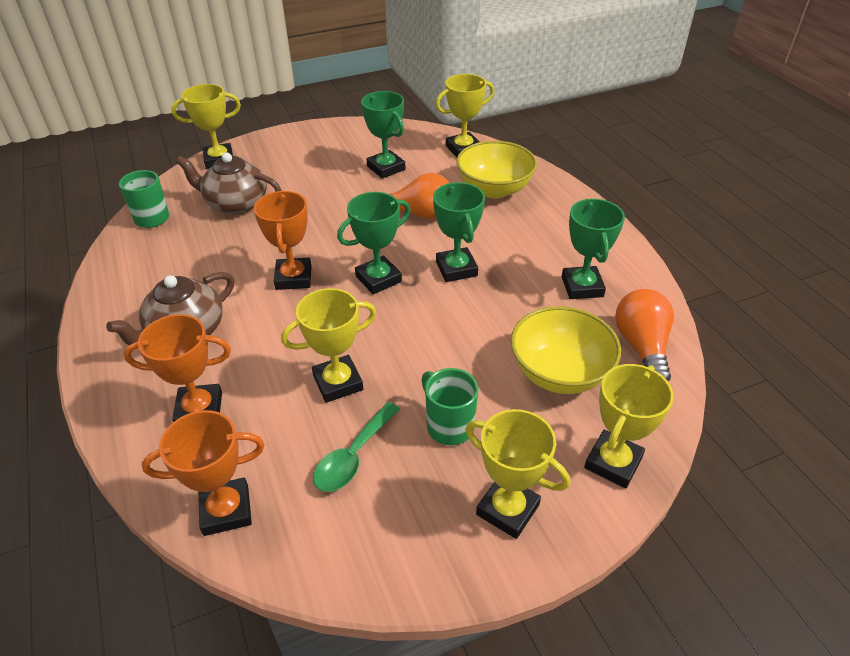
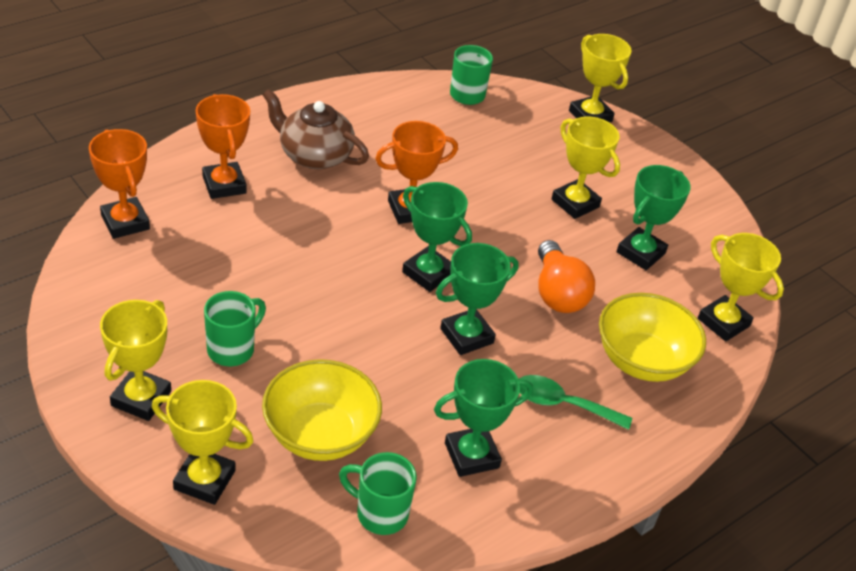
camera: 70 degrees right, 0 degrees up
brown teapot [176,152,282,214] -> none
yellow trophy [281,288,376,403] -> yellow trophy moved to [552,117,620,219]
green spoon [313,402,400,492] -> green spoon moved to [519,375,632,430]
orange light bulb [615,289,674,382] -> green mug [339,452,417,535]

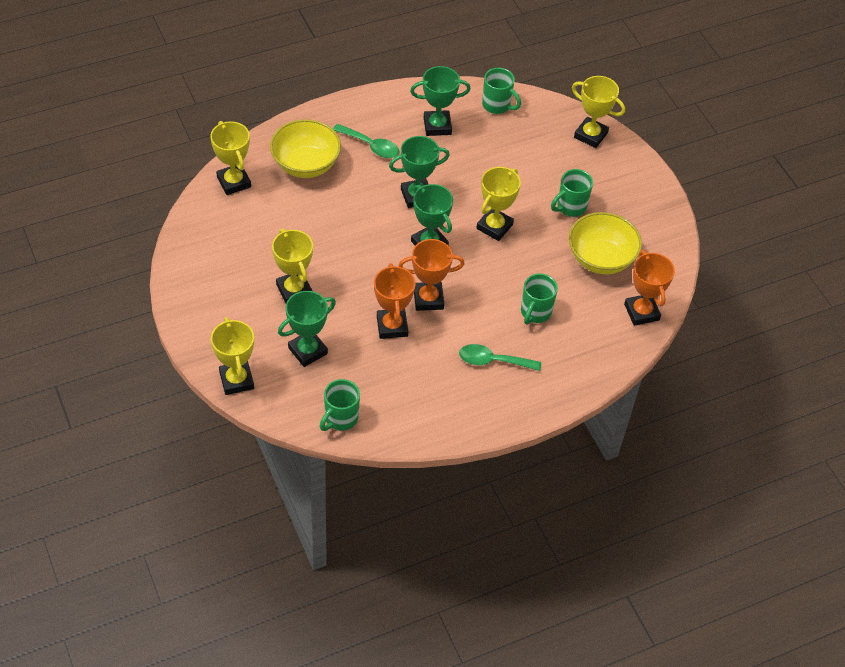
camera: 165 degrees left, 10 degrees up
yellow trophy [100,300,171,421] -> yellow trophy moved to [476,167,521,241]
orange trophy [196,94,250,199] -> orange trophy moved to [374,263,415,339]
brown teapot [262,89,369,169] -> green spoon [459,344,541,371]
yellow bowl [262,359,382,461] -> yellow bowl moved to [569,212,642,275]
orange light bulb [538,240,595,313] -> none
green trophy [617,165,691,270] -> green trophy moved to [278,291,336,367]
none -> green mug [521,273,558,325]

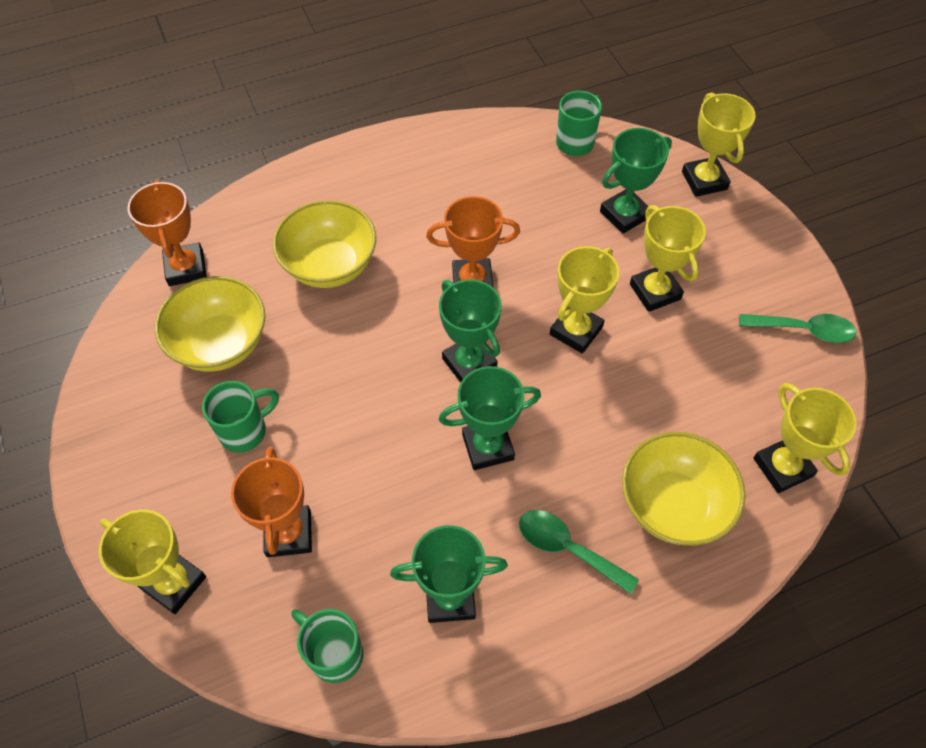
camera: 175 degrees left, 5 degrees up
orange trophy [374,263,415,339] -> orange trophy moved to [231,447,312,557]
green spoon [459,344,541,371] -> green spoon moved to [739,314,856,343]
yellow trophy [476,167,521,241] -> yellow trophy moved to [550,246,619,354]
green mug [521,273,558,325] -> yellow bowl [273,200,376,288]

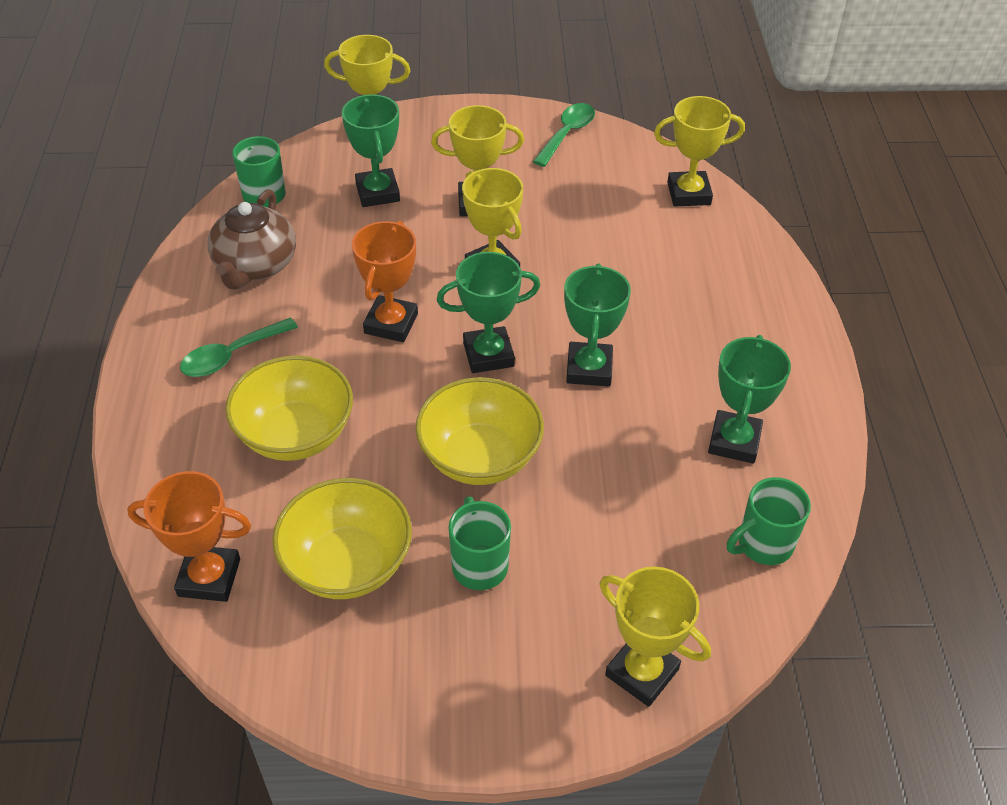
camera: 70 degrees left, 10 degrees down
yellow trophy [99,509,206,614] -> yellow trophy turned 75 degrees clockwise [600,567,711,707]
orange trophy [231,447,312,557] -> none
green spoon [519,510,639,594] -> green spoon moved to [180,317,298,377]
yellow bowl [622,432,745,546] -> yellow bowl moved to [416,377,544,485]
none -> brown teapot [207,189,296,290]

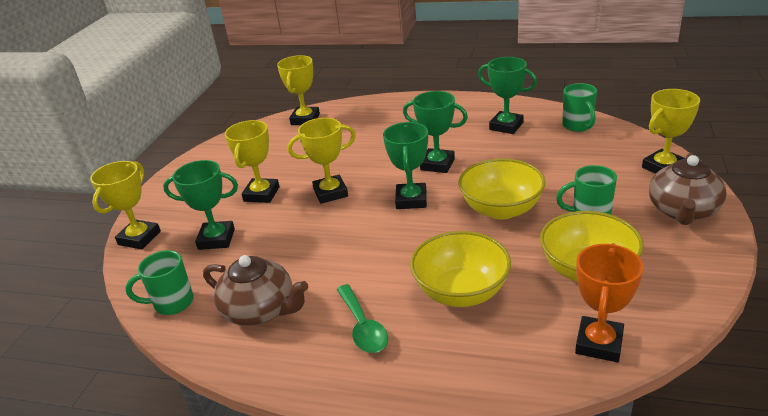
camera: 70 degrees left, 15 degrees down
orange trophy [352,221,418,342] -> none
green spoon [533,103,595,167] -> none
none -> brown teapot [649,153,727,225]

